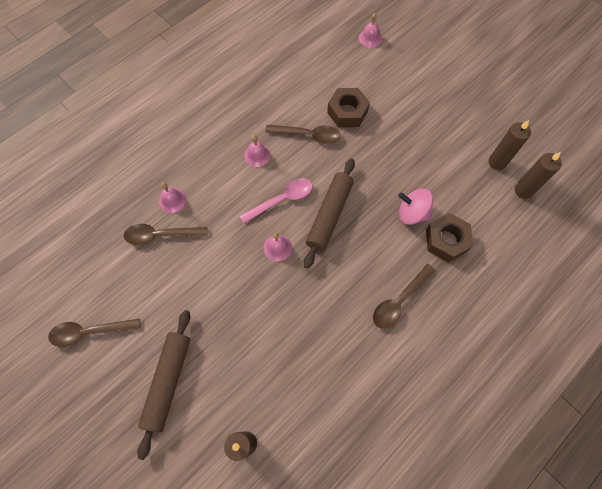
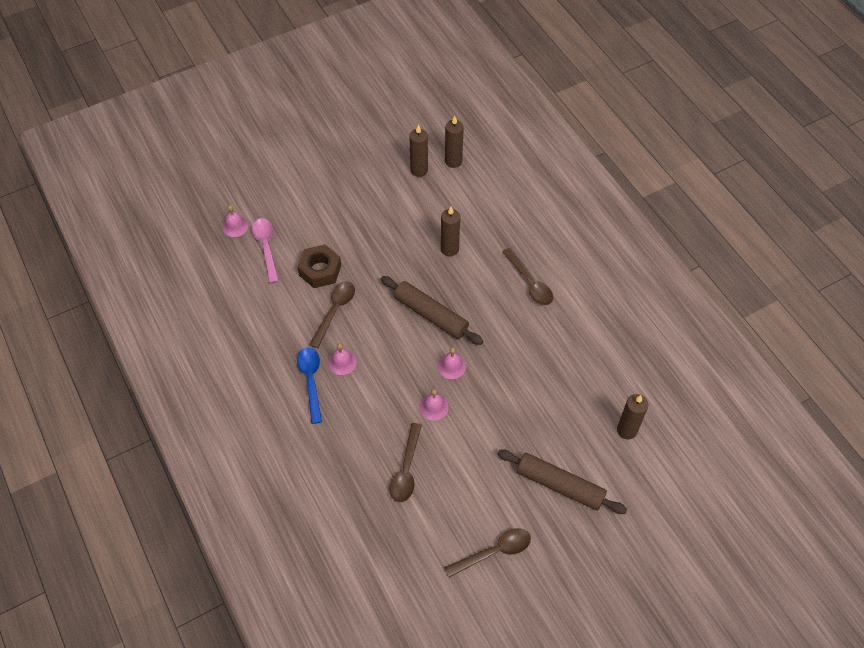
camera: 75 degrees left, 10 degrees down
brown spoon [48,319,140,347] -> brown spoon turned 120 degrees counterclockwise [444,528,531,578]
pink bell [159,183,186,213] -> pink bell moved to [420,389,449,421]
pink spoon [239,178,312,223] -> pink spoon moved to [252,218,279,283]
pink spinning top [398,189,433,225] -> brown candle [441,207,460,256]
brown nut [426,213,473,262] -> none
none -> blue spoon [297,348,322,424]

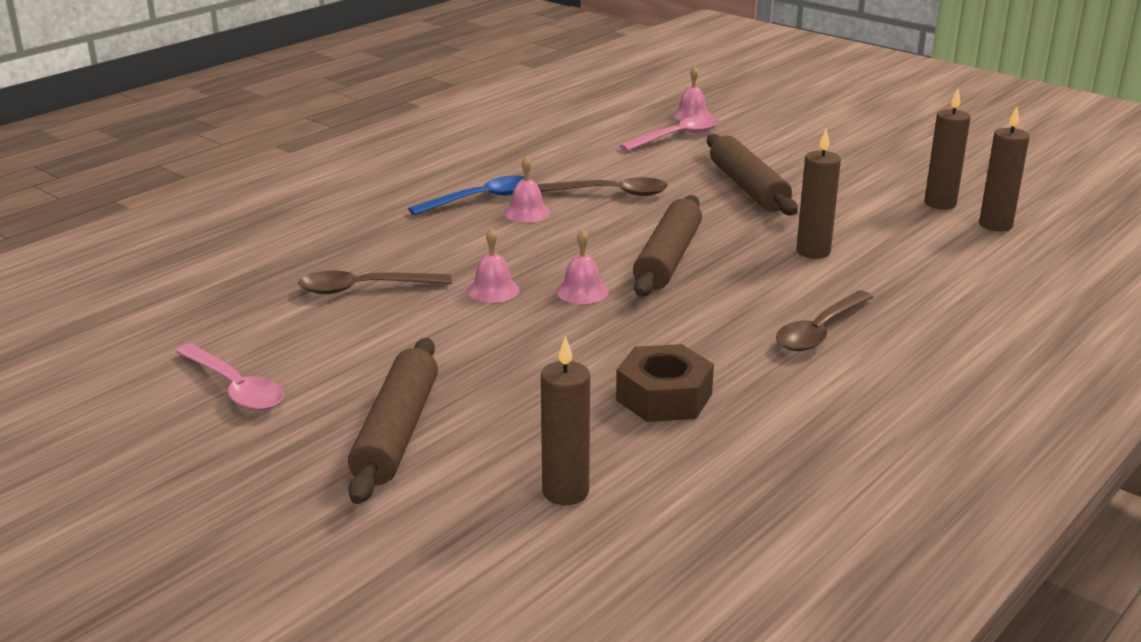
camera: 70 degrees right, 30 degrees down
brown nut [297,244,341,288] -> brown nut moved to [616,344,714,422]
brown spoon [444,528,531,578] -> pink spoon [175,343,284,411]
none -> brown rolling pin [707,134,798,216]

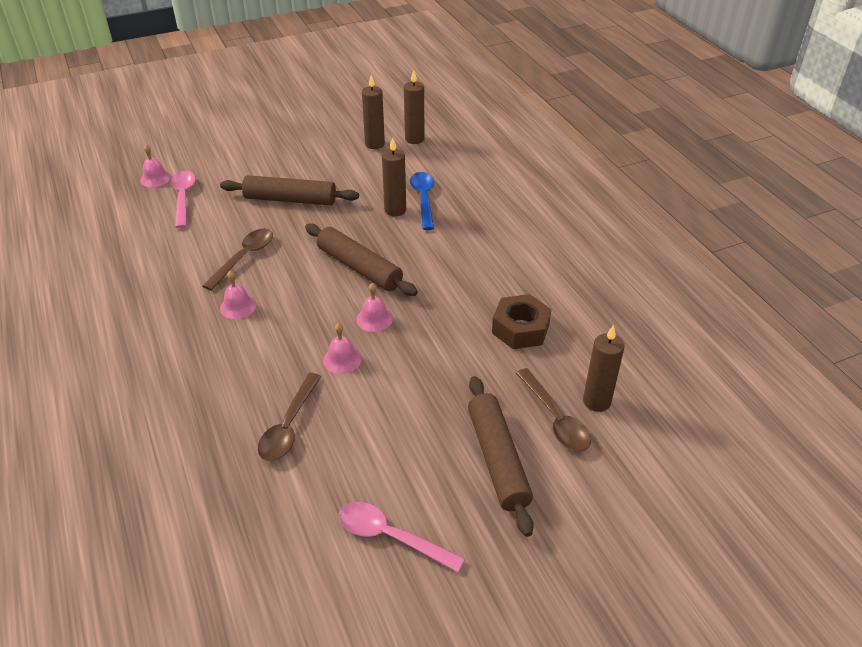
camera: 65 degrees left, 15 degrees up
pink spoon [175,343,284,411] -> pink spoon turned 135 degrees counterclockwise [339,502,465,572]
brown rolling pin [348,338,438,504] -> brown rolling pin turned 45 degrees clockwise [468,376,534,537]
blue spoon [408,176,524,215] -> blue spoon moved to [410,172,434,230]
brown spoon [776,290,873,351] -> brown spoon moved to [516,368,591,451]

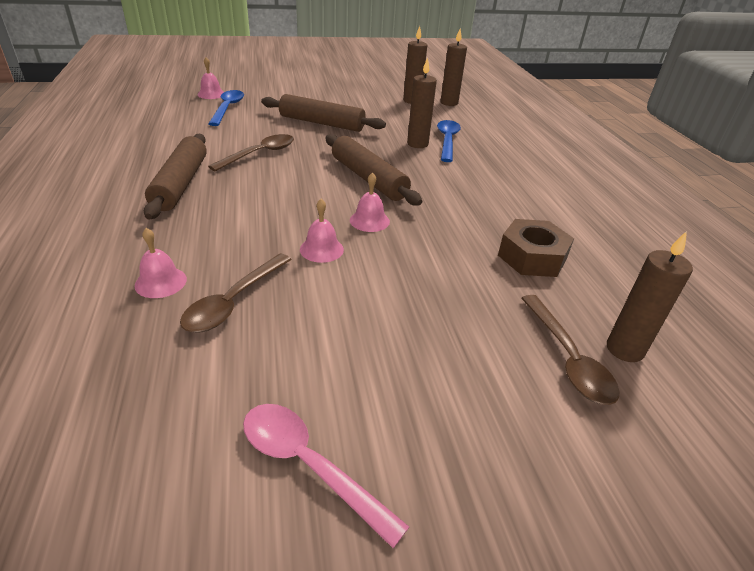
camera: 10 degrees right, 5 degrees down
pink spoon [171,171,196,228] -> blue spoon [208,90,244,126]
pink bell [220,271,256,319] -> pink bell moved to [135,228,187,298]
brown rolling pin [468,376,534,537] -> brown rolling pin moved to [144,134,207,220]

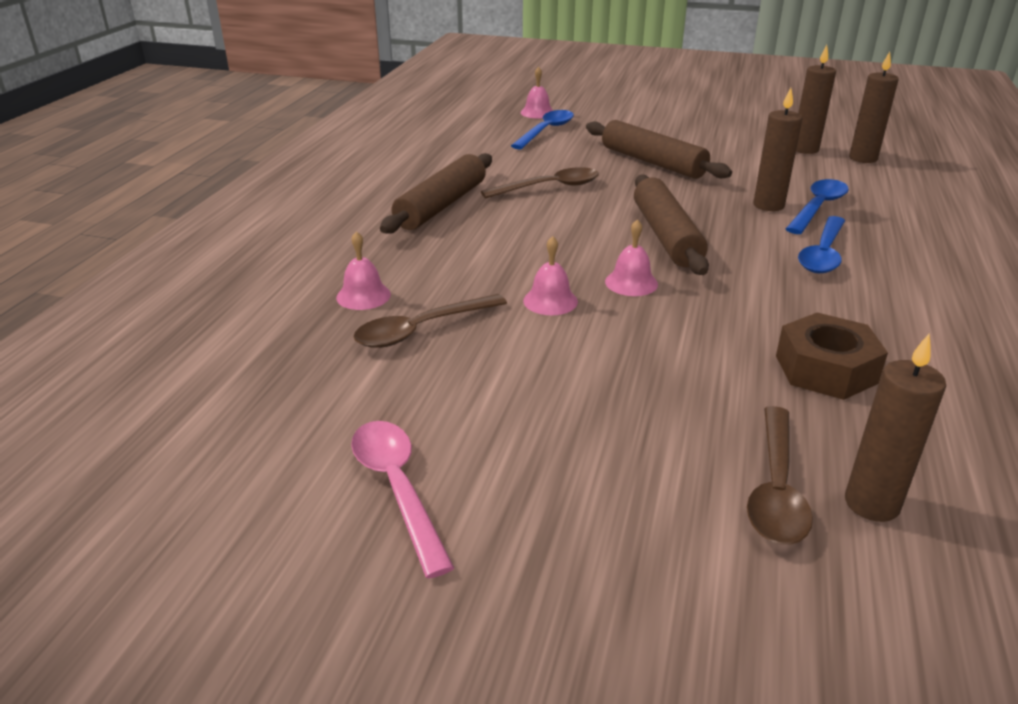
camera: 30 degrees right, 5 degrees down
none -> blue spoon [798,216,845,273]

